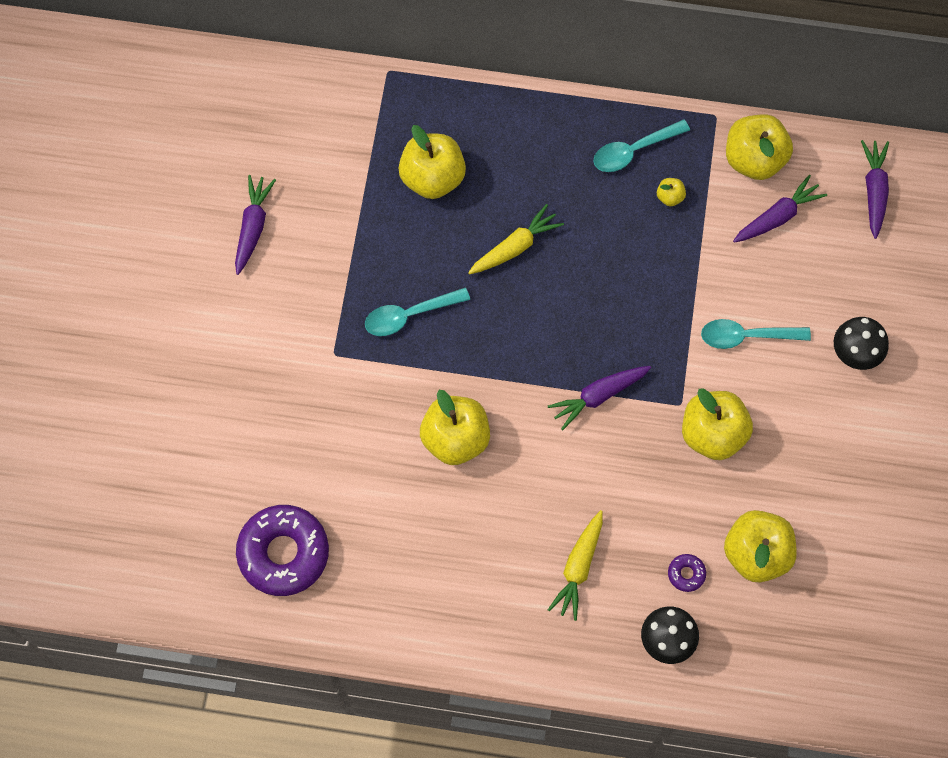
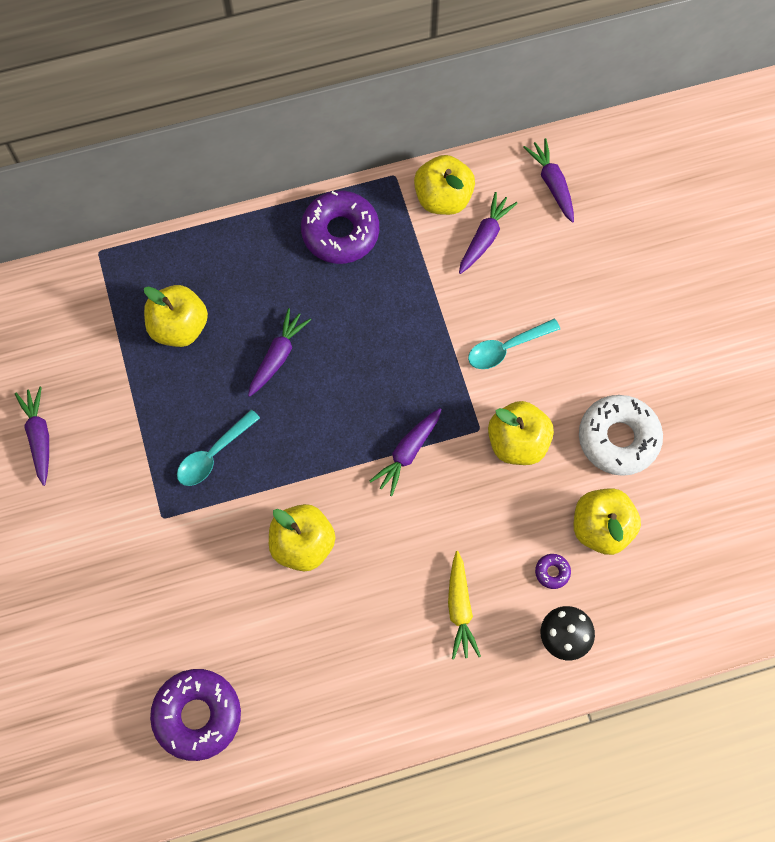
camera: 25 degrees left, 0 degrees up
yellow carrot [468,204,564,274] -> purple carrot [248,308,311,397]
turquoise spoon [593,119,690,172] -> purple donut [301,191,379,264]
yellow apple [657,178,686,206] -> none
black mushroom [834,317,889,370] -> none
none -> white donut [579,395,663,476]

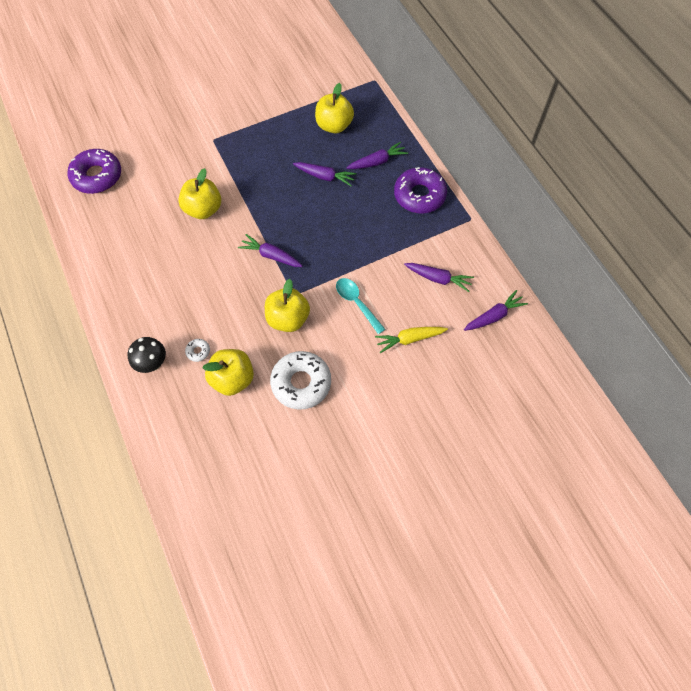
camera: 80 degrees right, 5 degrees down
purple carrot [15,387,49,486] -> purple carrot moved to [347,142,408,169]
turquoise spoon [177,410,260,486] -> none
yellow apple [414,155,475,215] -> none
yellow carrot [448,551,481,659] -> yellow carrot moved to [375,327,448,353]
purple donut [535,554,571,589] -> white donut [185,339,210,362]

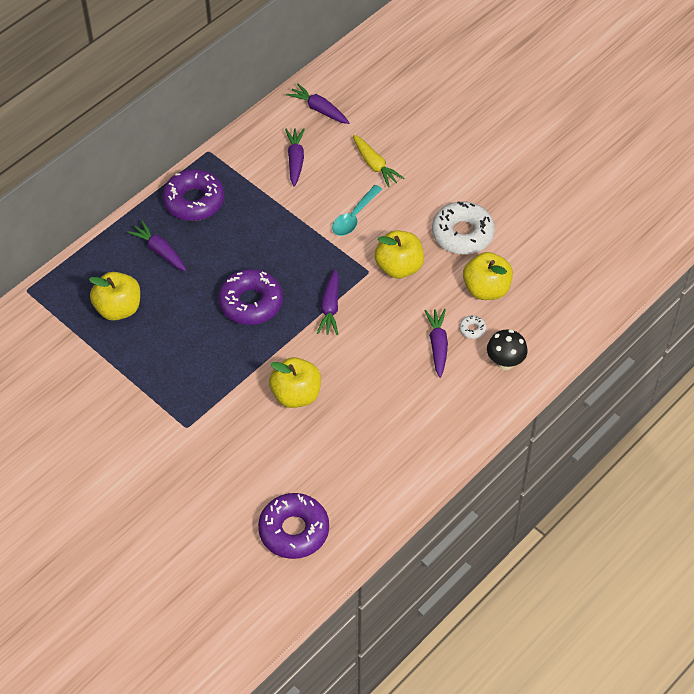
camera: 110 degrees left, 10 degrees down
purple carrot [293,162,357,187] -> purple carrot moved to [424,309,448,378]
none -> purple donut [218,269,283,325]

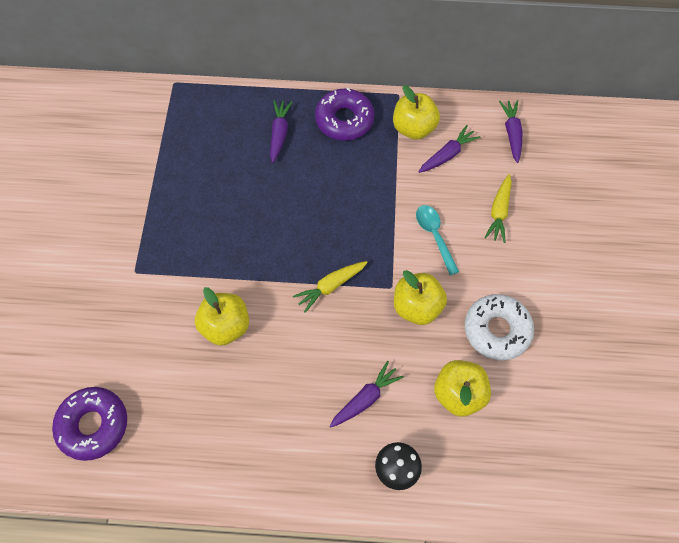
camera: 50 degrees right, 10 degrees up
yellow apple [89,272,140,321] -> yellow apple moved to [393,85,440,140]
purple donut [218,269,283,325] -> none
purple carrot [317,269,339,335] -> yellow carrot [293,261,368,313]
turquoise spoon [332,185,382,236] -> turquoise spoon turned 75 degrees clockwise [416,205,459,275]
white donut [459,315,486,339] -> none

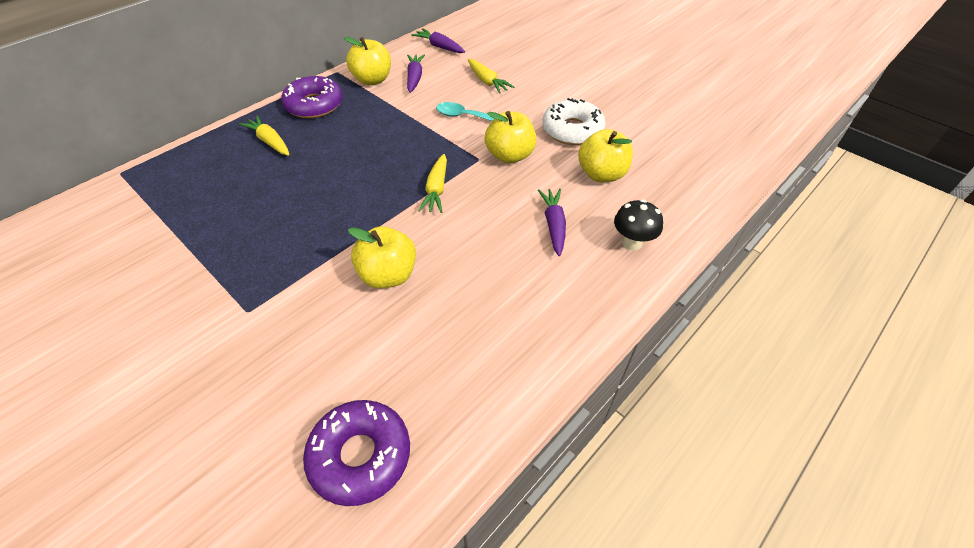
camera: 50 degrees left, 15 degrees down
purple carrot [270,100,292,163] -> yellow carrot [239,115,289,156]

